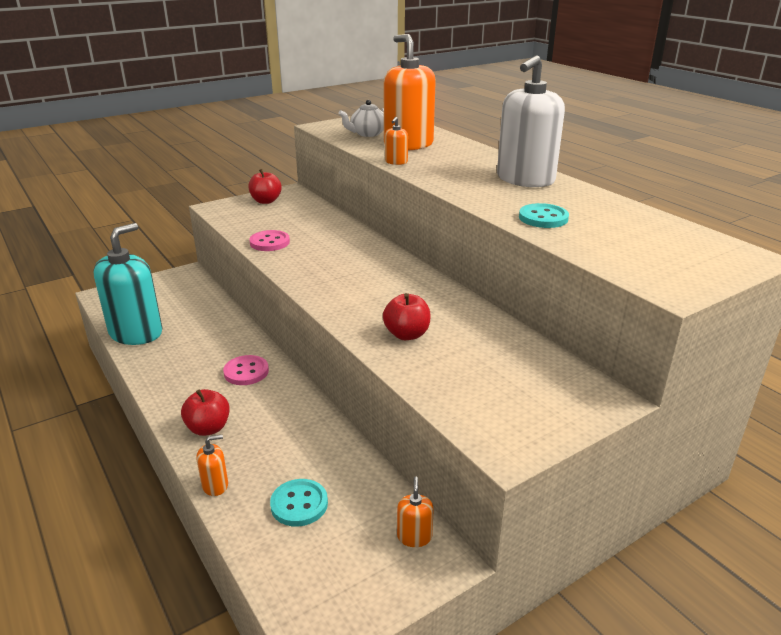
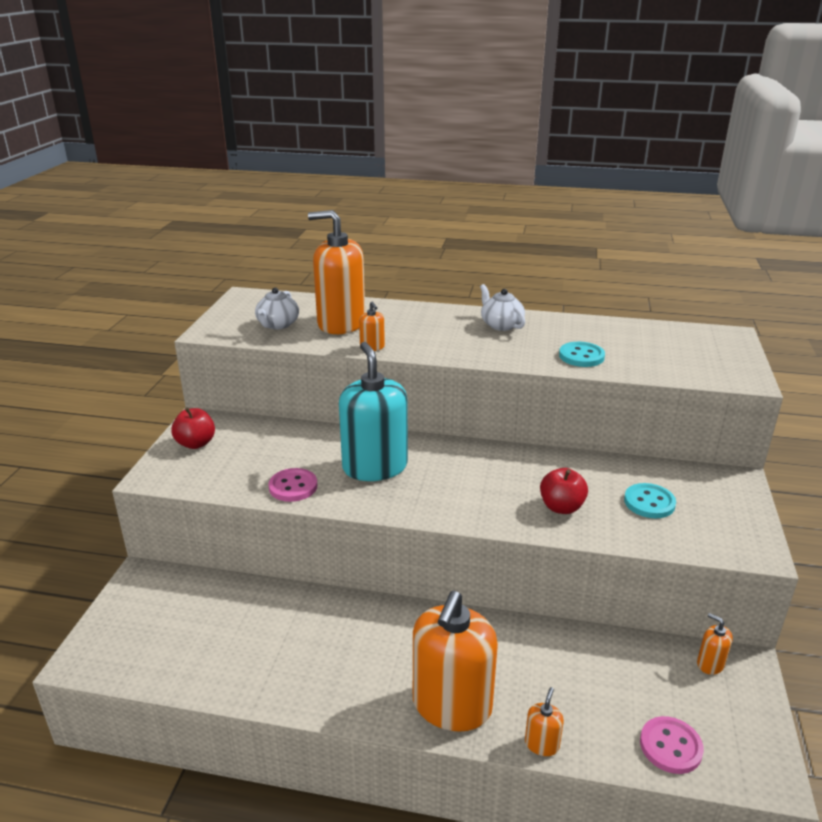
camera: 45 degrees left, 0 degrees up
turquoise soap dispenser [93,223,163,345] -> turquoise soap dispenser moved to [339,342,408,481]
red apple [181,389,230,436] -> orange soap dispenser [413,591,498,732]
pink button [223,355,269,385] -> pink button moved to [640,716,704,774]
turquoise button [270,479,328,527] -> turquoise button moved to [624,483,676,518]
white soap dispenser [497,55,565,187] -> white teapot [480,284,525,331]

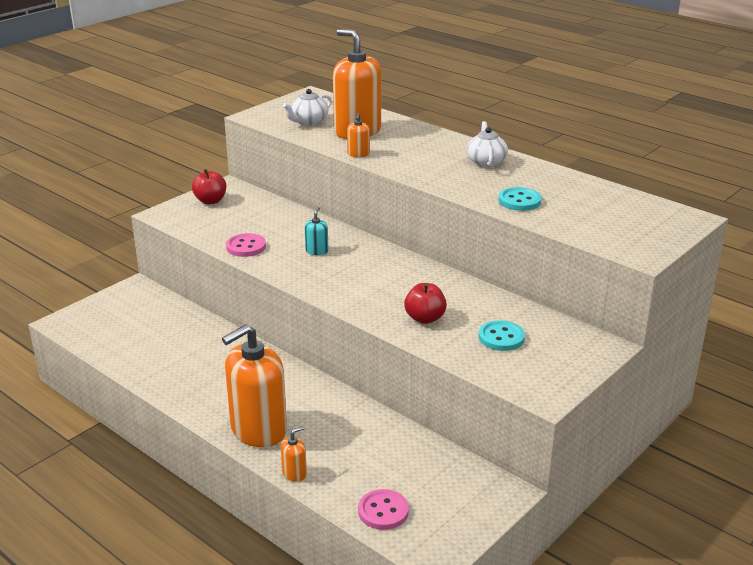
camera: 30 degrees right, 0 degrees up
turquoise soap dispenser [339,342,408,481] -> turquoise soap dispenser [305,207,329,255], size x0.41
orange soap dispenser [697,613,733,675] -> none

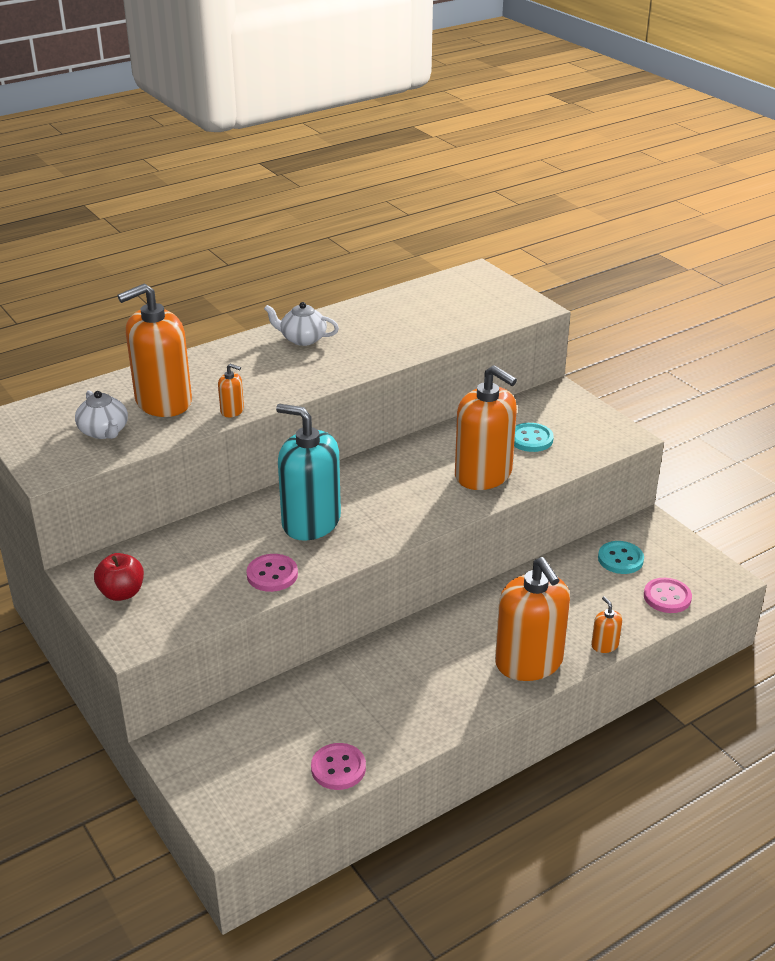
camera: 75 degrees left, 5 degrees up
turquoise soap dispenser [305,207,329,255] -> turquoise soap dispenser [276,404,341,541], size x2.43
red apple [404,283,447,324] -> orange soap dispenser [455,365,517,490]
turquoise button [498,187,542,211] -> turquoise button moved to [598,541,644,574]
none -> pink button [311,743,366,790]

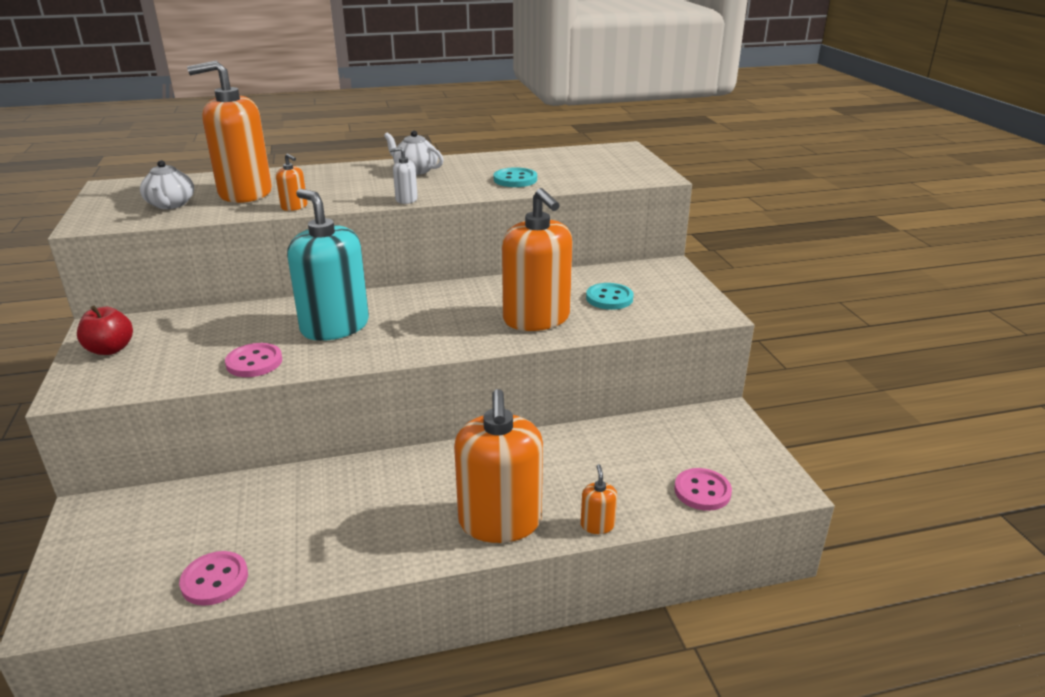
camera: 20 degrees right, 5 degrees down
turquoise button [598,541,644,574] -> turquoise button moved to [494,167,537,187]
none -> white soap dispenser [390,147,418,204]

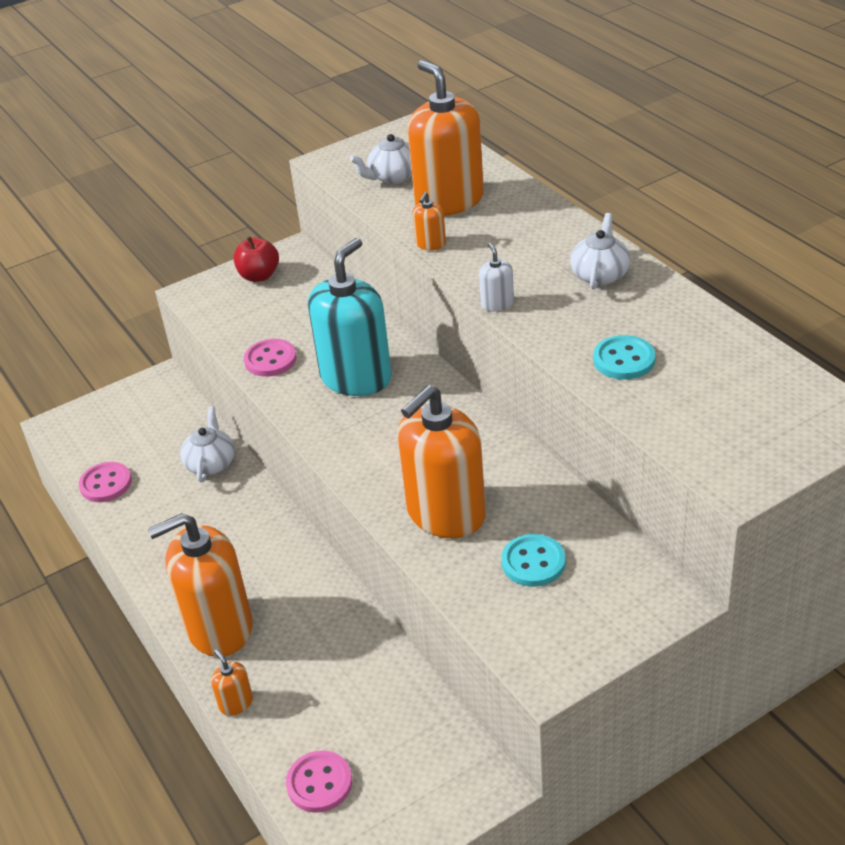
camera: 75 degrees right, 10 degrees up
orange soap dispenser [581,464,617,534] -> orange soap dispenser turned 105 degrees counterclockwise [211,649,253,716]
none -> white teapot [180,406,235,482]

